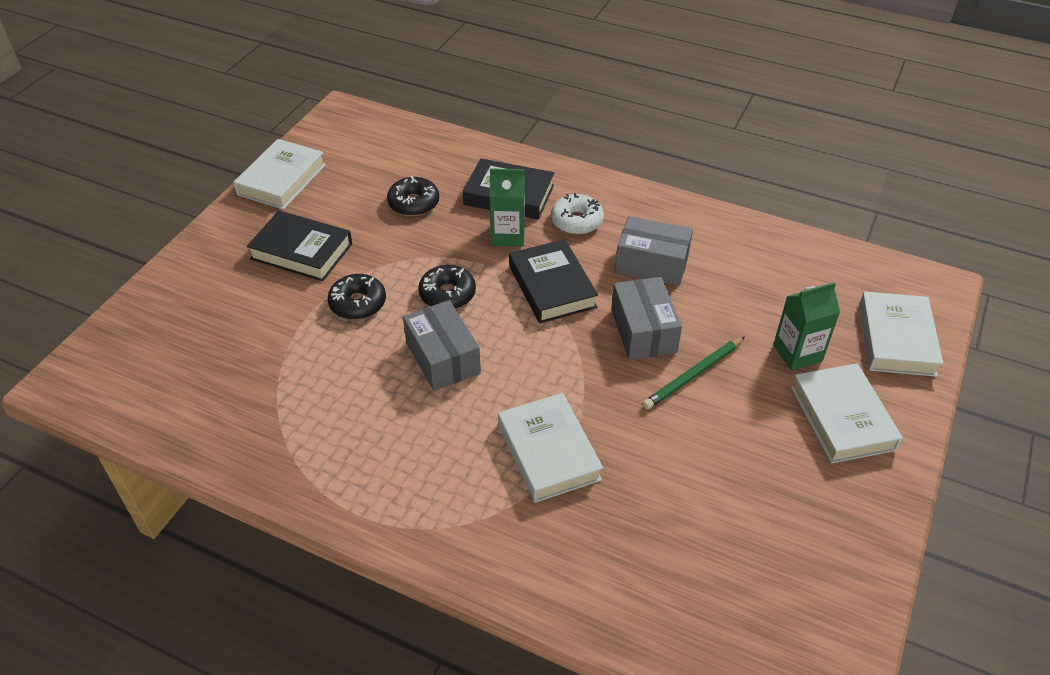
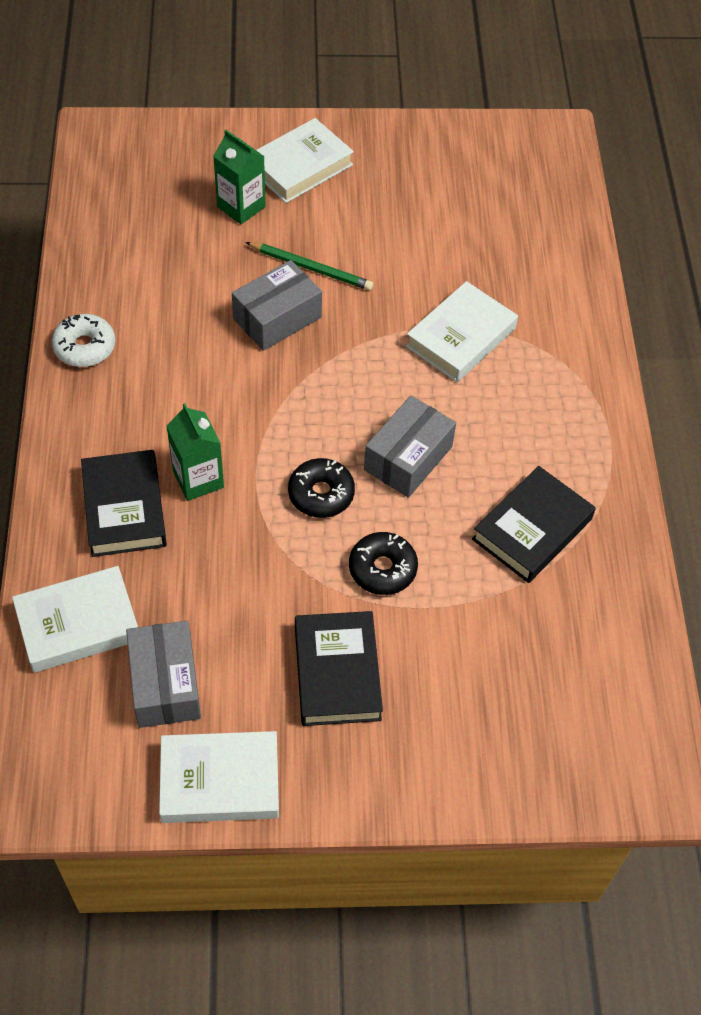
camera: 120 degrees left, 10 degrees up
black donut [387,176,439,216] -> none
black book [509,239,598,323] -> black book moved to [472,466,596,583]
white donut [551,193,604,235] -> white donut moved to [52,314,115,367]
grey box [615,216,693,286] -> grey box moved to [126,621,201,728]
white book [859,292,944,377] -> white book moved to [12,566,138,673]

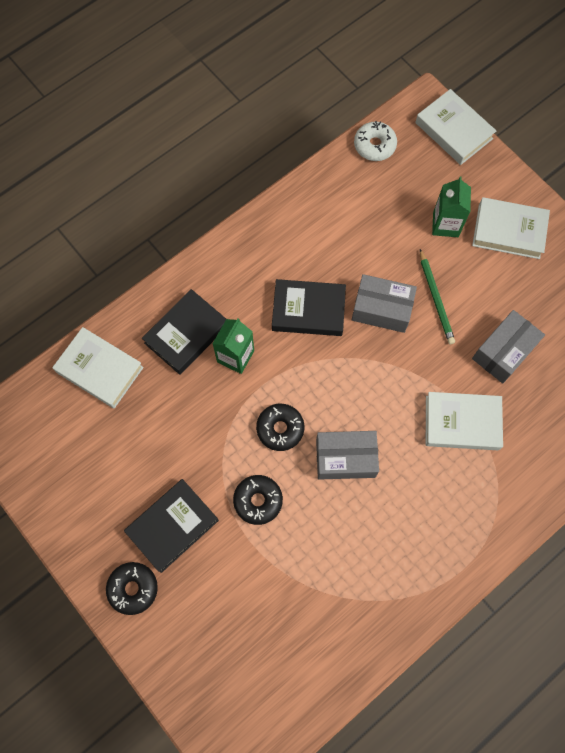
camera: 55 degrees right, 15 degrees up
white donut [52,314,115,367] -> white donut moved to [354,121,397,161]
grey box [126,621,201,728] -> grey box moved to [472,310,545,383]
white book [159,731,279,823] -> white book moved to [415,89,496,165]
black book [472,466,596,583] -> black book moved to [272,279,346,336]
none -> black donut [106,562,158,615]

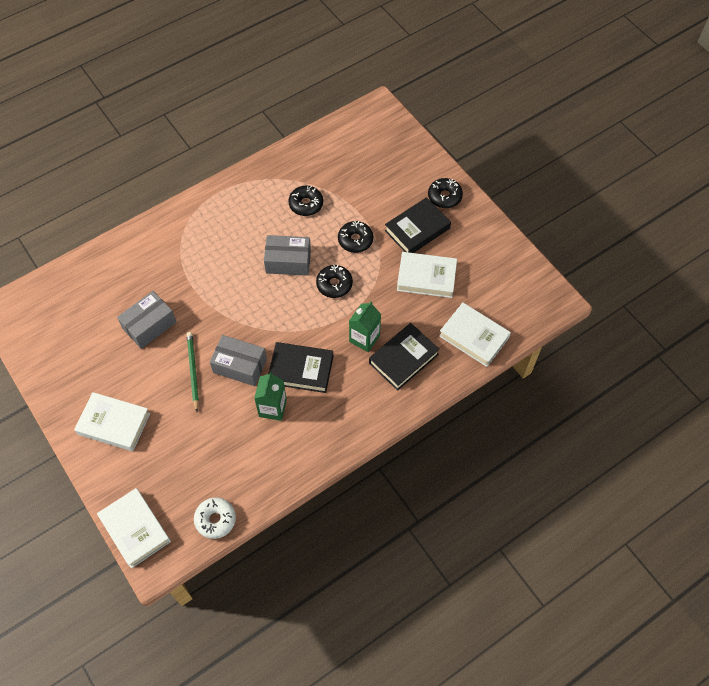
camera: 175 degrees left, 10 degrees down
white book [426,392,503,450] -> white book moved to [397,252,457,298]
green carton [432,176,471,237] -> green carton moved to [254,372,287,421]
none -> black donut [288,186,323,216]

